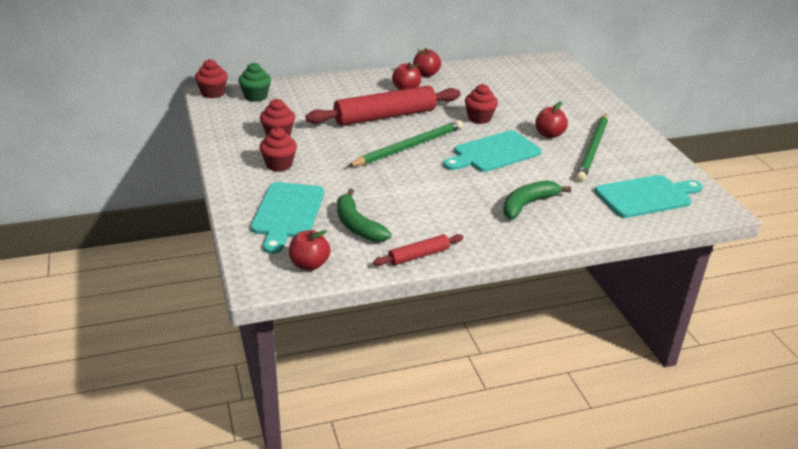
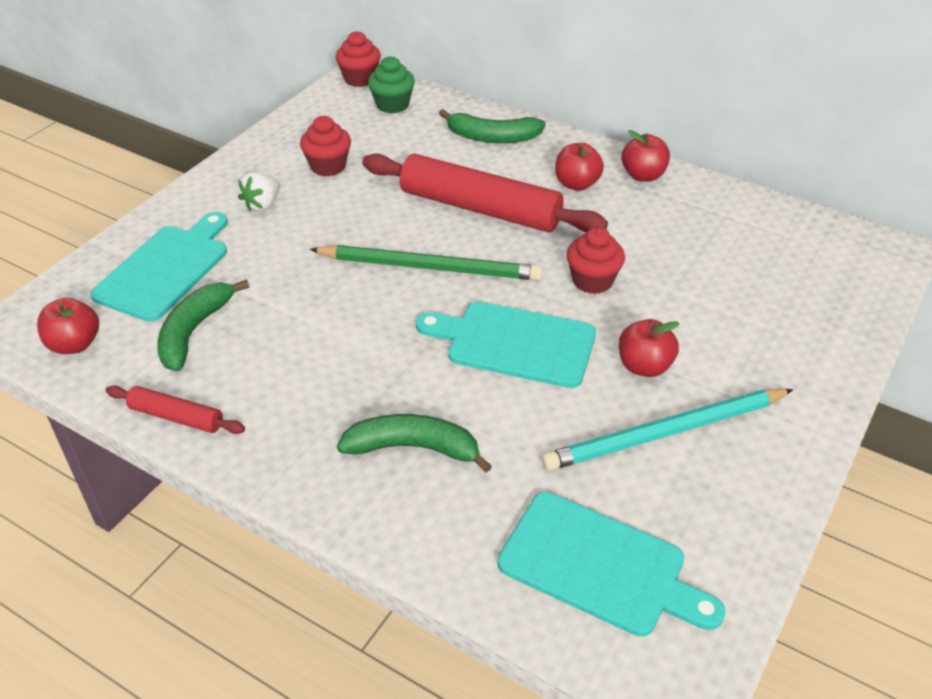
camera: 50 degrees right, 10 degrees up
turquoise cutting board [250,182,324,254] -> turquoise cutting board turned 150 degrees clockwise [90,212,228,322]
red cupcake [259,127,297,172] -> white strawberry [238,172,280,211]
green pencil [576,114,608,182] -> turquoise pencil [542,389,794,471]
none -> green banana [439,109,546,143]

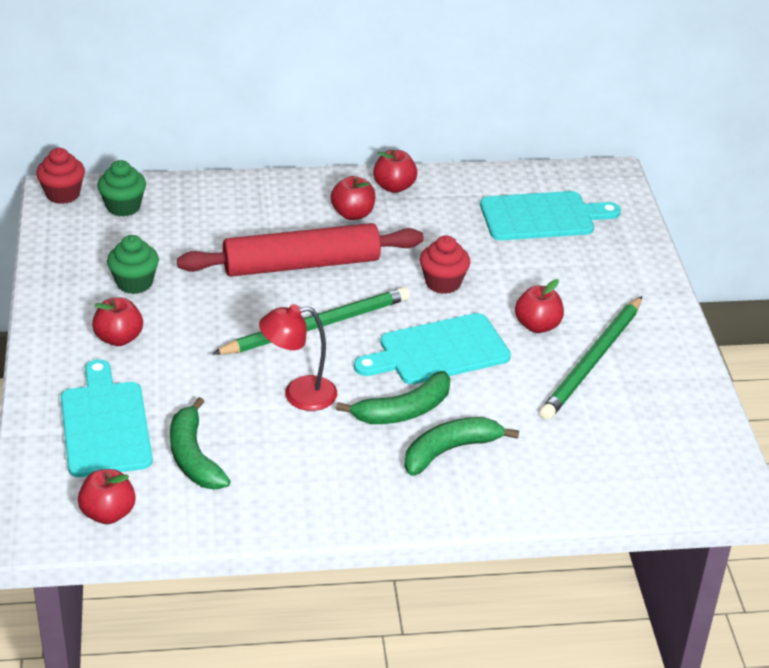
camera: 40 degrees left, 5 degrees down
red rolling pin [106,385,245,434] -> none
white strawberry [238,172,280,211] -> red apple [92,298,143,346]
red cupcake [300,116,351,176] -> green cupcake [107,235,159,294]
green banana [439,109,546,143] -> green banana moved to [336,371,451,424]
turquoise cutting board [497,492,726,637] -> turquoise cutting board moved to [480,191,621,240]
turquoise pencil [542,389,794,471] -> green pencil [540,296,642,420]
none -> red lamp [259,304,337,411]

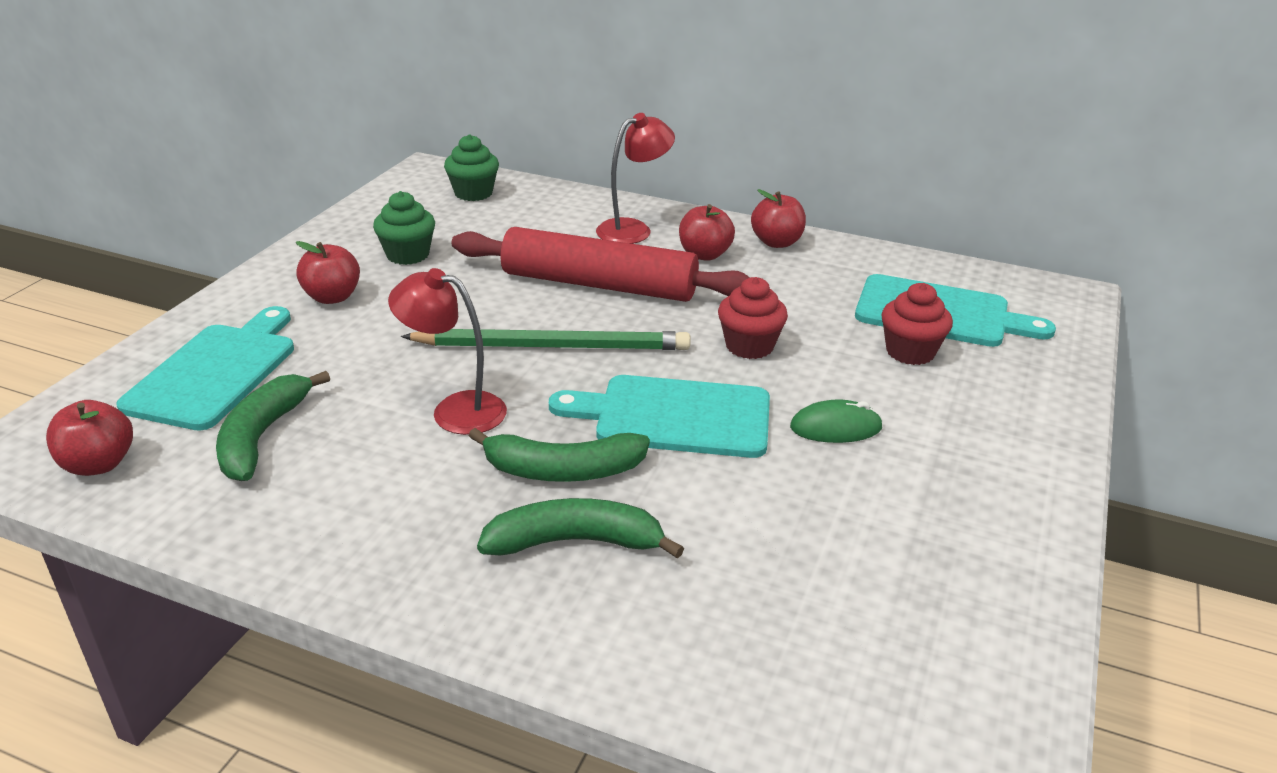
camera: 30 degrees right, 5 degrees down
red cupcake [36,148,85,204] -> red cupcake moved to [881,283,953,365]
red apple [515,279,564,333] -> green mouse [790,399,883,443]
green pencil [540,296,642,420] -> none
none -> red lamp [596,113,675,244]

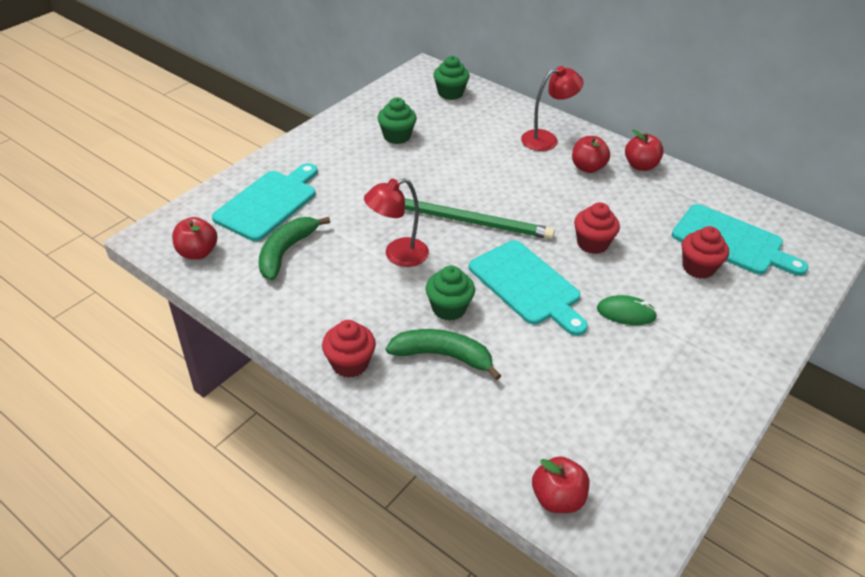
camera: 15 degrees right, 10 degrees up
red apple [296,241,360,304] -> red apple moved to [532,456,589,513]
red lamp [388,268,507,435] -> red lamp turned 60 degrees counterclockwise [364,178,429,267]
red rolling pin [452,227,750,302] -> none
green banana [469,428,650,482] -> green cupcake [426,266,475,321]
turquoise cutting board [549,375,770,458] -> turquoise cutting board turned 150 degrees counterclockwise [469,240,588,336]
none -> red cupcake [322,320,376,378]

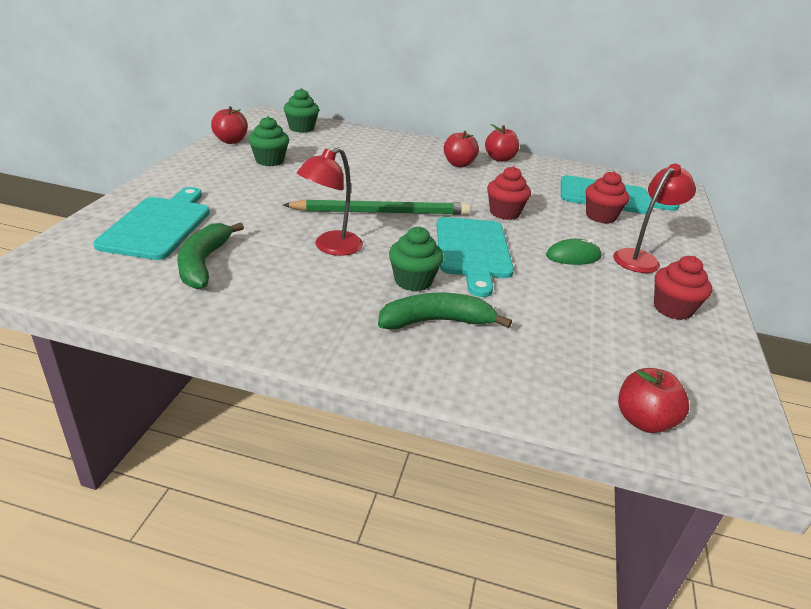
camera: 25 degrees left, 10 degrees down
red apple [172,217,217,259] -> red apple moved to [211,106,248,144]
red cupcake [322,320,376,378] -> red cupcake moved to [654,256,712,320]
turquoise cutting board [469,240,588,336] -> turquoise cutting board turned 60 degrees clockwise [436,217,514,297]
red lamp [521,66,584,151] -> red lamp moved to [613,164,696,273]

